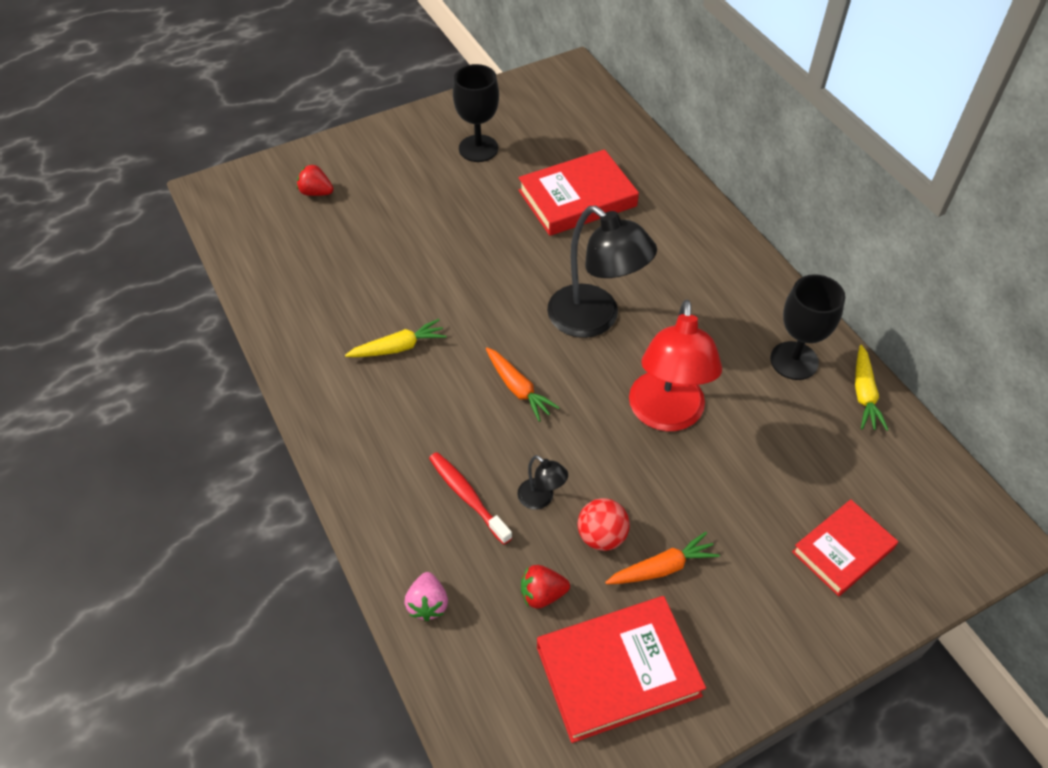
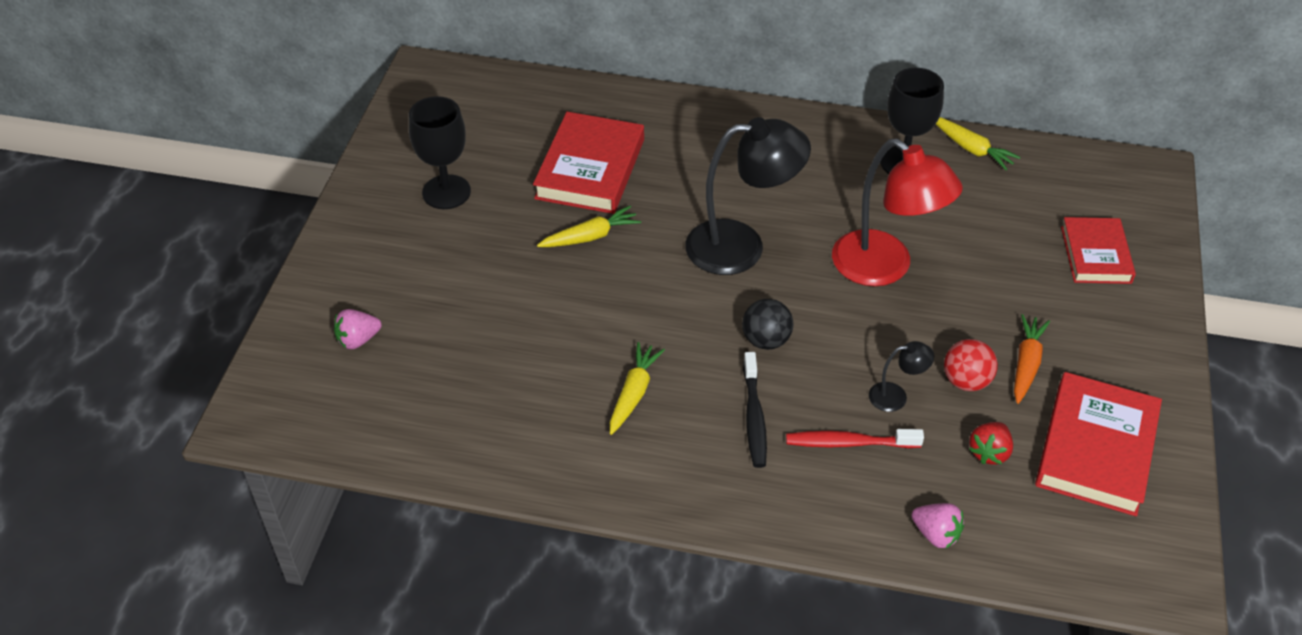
camera: 50 degrees left, 5 degrees down
red strawberry [297,164,334,196] -> pink strawberry [334,309,381,349]
orange carrot [486,347,560,422] -> black ball [742,299,793,350]
none -> yellow carrot [537,206,641,247]
none -> black toothbrush [743,352,767,468]

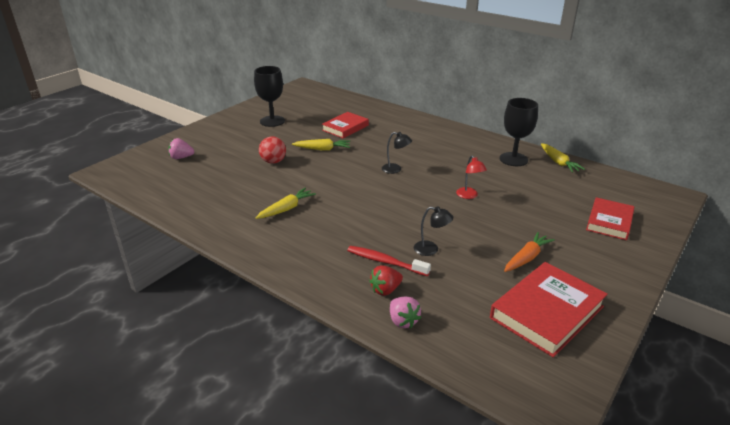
camera: 25 degrees right, 15 degrees down
red book [533,112,644,214] -> red book [322,112,369,138], size x0.65
black lamp [685,117,811,275] -> black lamp [382,132,412,174], size x0.44
black ball [742,299,793,350] -> none
black toothbrush [743,352,767,468] -> none
red lamp [832,139,963,286] -> red lamp [456,155,487,199], size x0.44
red ball [944,339,998,391] -> red ball moved to [259,136,286,164]
red strawberry [969,422,1013,465] -> red strawberry moved to [369,265,403,296]

